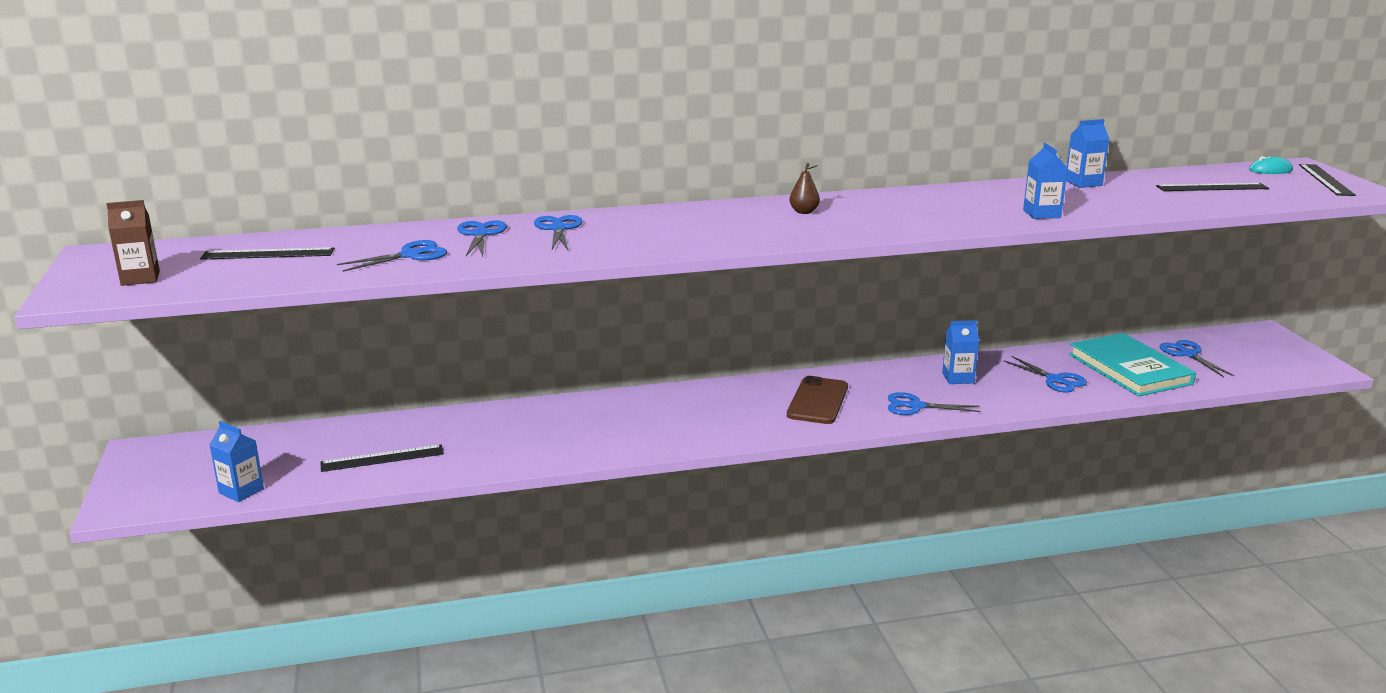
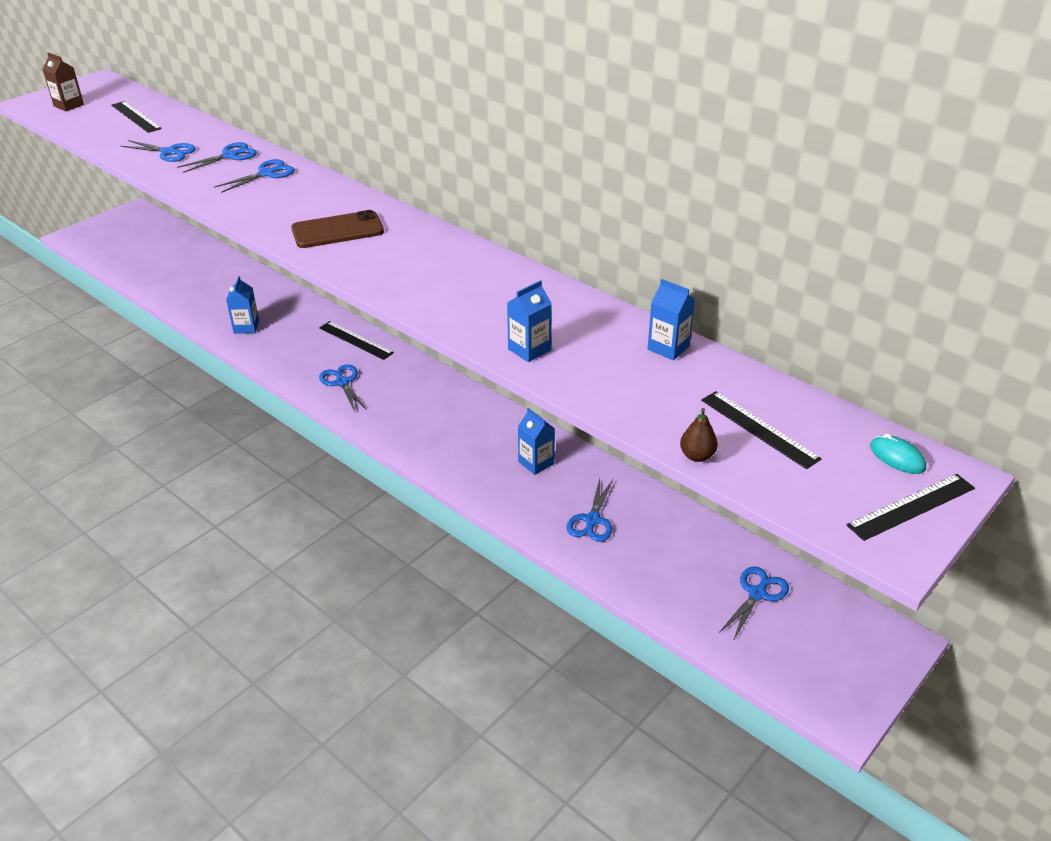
camera: 55 degrees right, 15 degrees up
blue carton [209,421,264,502] -> blue carton moved to [226,276,259,334]
black ruler [320,444,444,472] -> black ruler moved to [319,321,394,360]
brown phone [787,376,848,424] -> brown phone moved to [291,210,384,248]
brown pear [790,163,820,214] -> brown pear moved to [680,408,718,462]
blue scissors [888,392,981,415] -> blue scissors moved to [319,364,367,412]
turquoise book [1069,333,1196,396] -> none

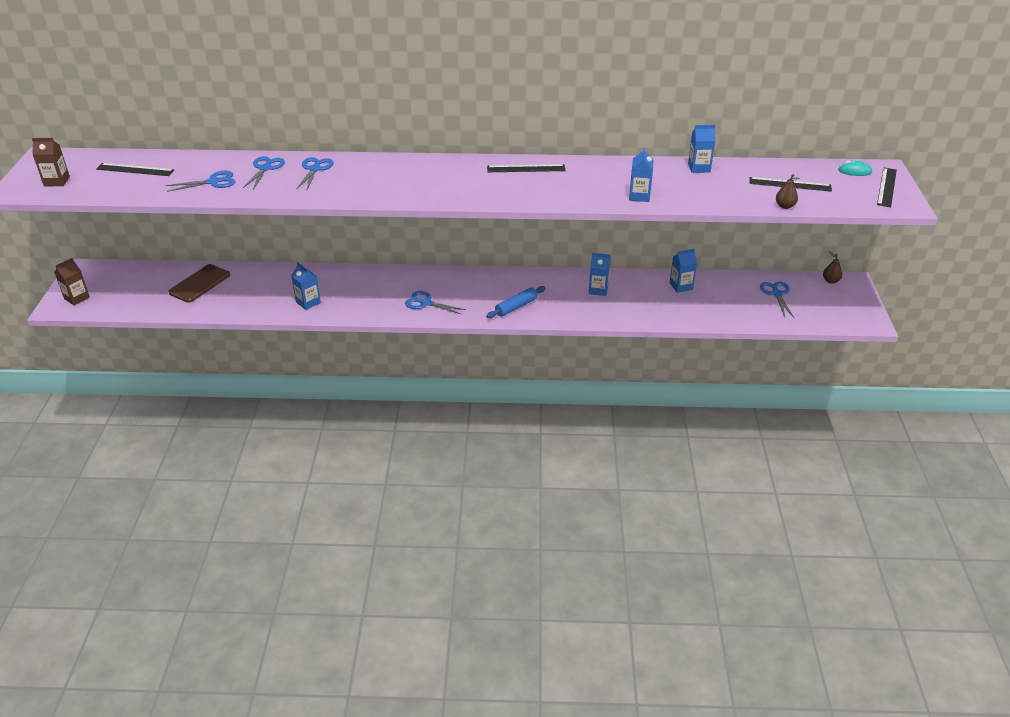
camera: 40 degrees left, 0 degrees up
brown phone [291,210,384,248] -> brown phone moved to [168,264,230,302]
black ruler [319,321,394,360] -> black ruler moved to [487,164,566,172]
blue scissors [566,478,614,542] -> none
none -> brown carton [54,258,90,305]
none -> blue rolling pin [486,286,545,318]
none -> blue carton [670,249,697,293]
none -> brown pear [823,251,842,284]

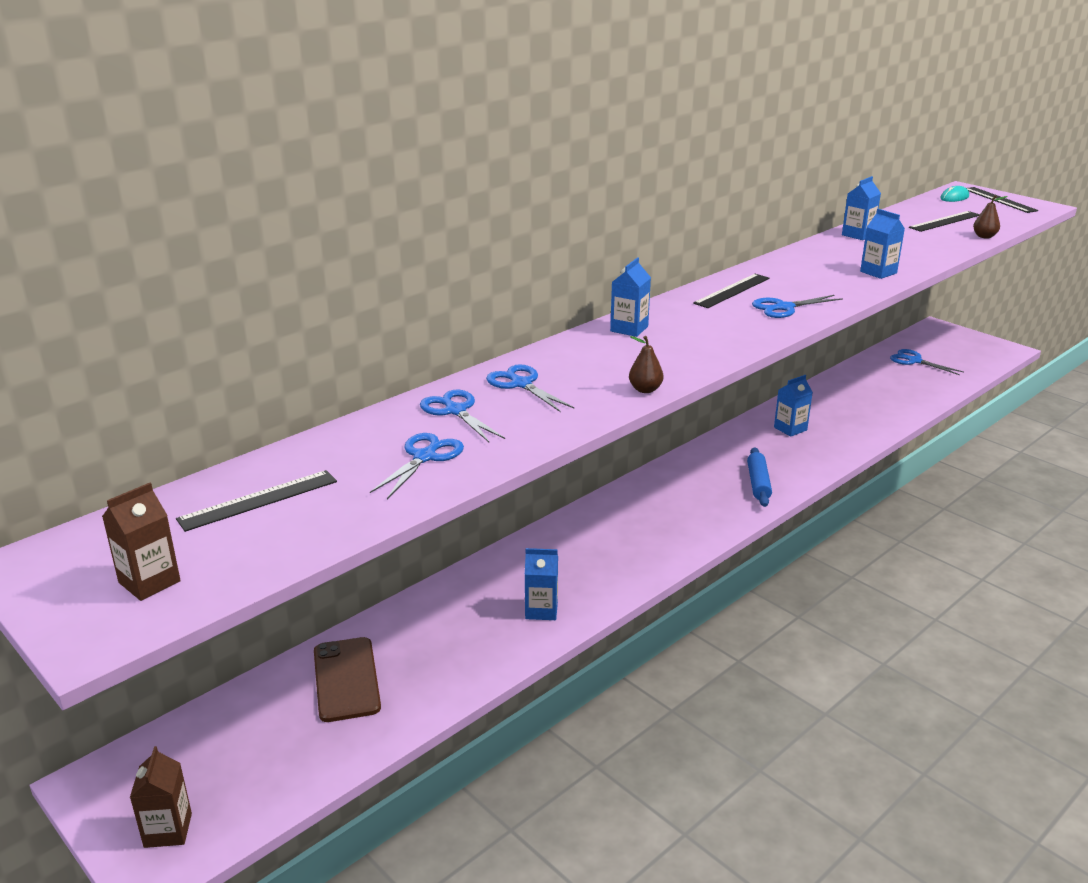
camera: 45 degrees left, 10 degrees down
blue scissors [405,291,466,315] -> blue scissors moved to [752,295,843,318]
blue carton [670,249,697,293] -> blue carton moved to [610,257,651,337]
brown pear [823,251,842,284] -> brown pear moved to [629,336,664,393]

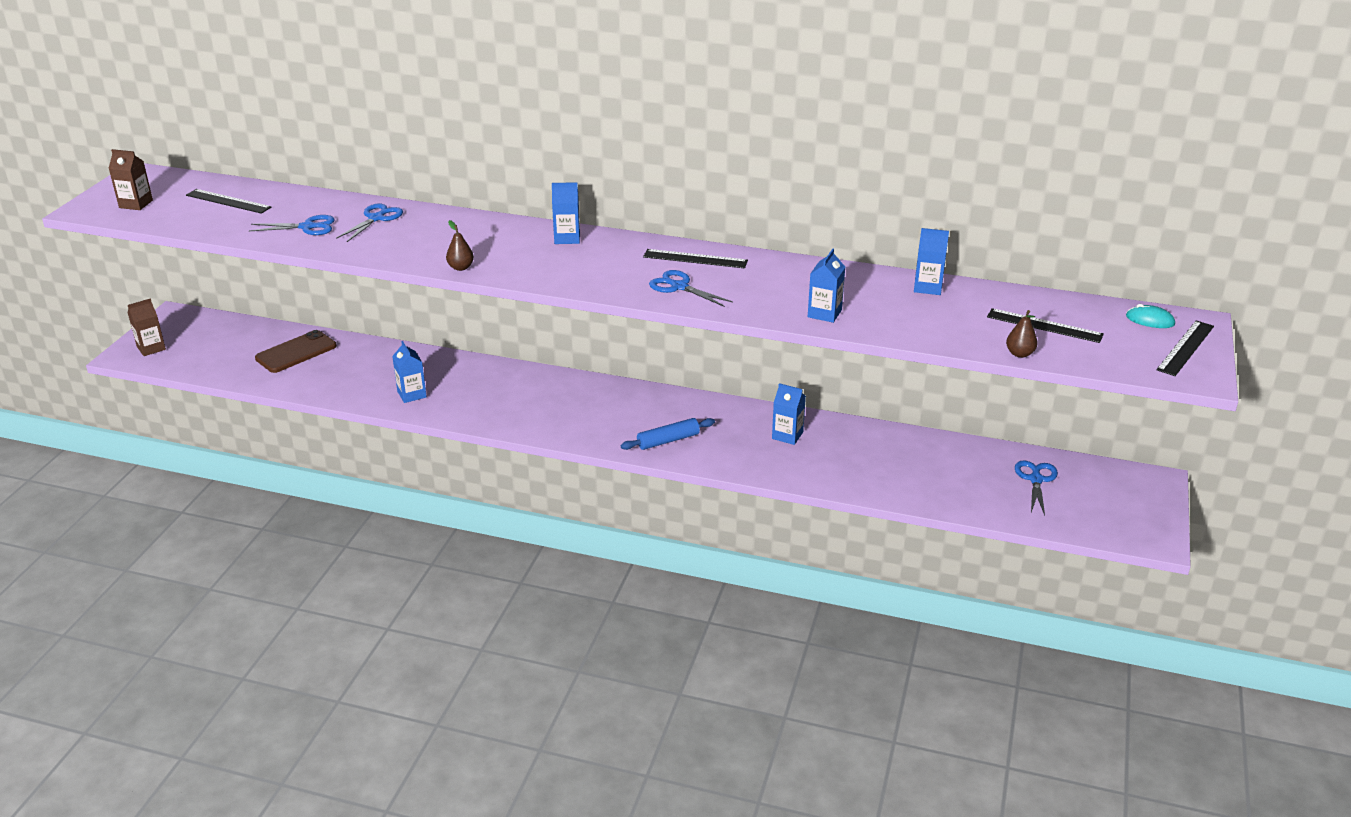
camera: 60 degrees right, 5 degrees up
blue scissors [486,364,575,412] -> none

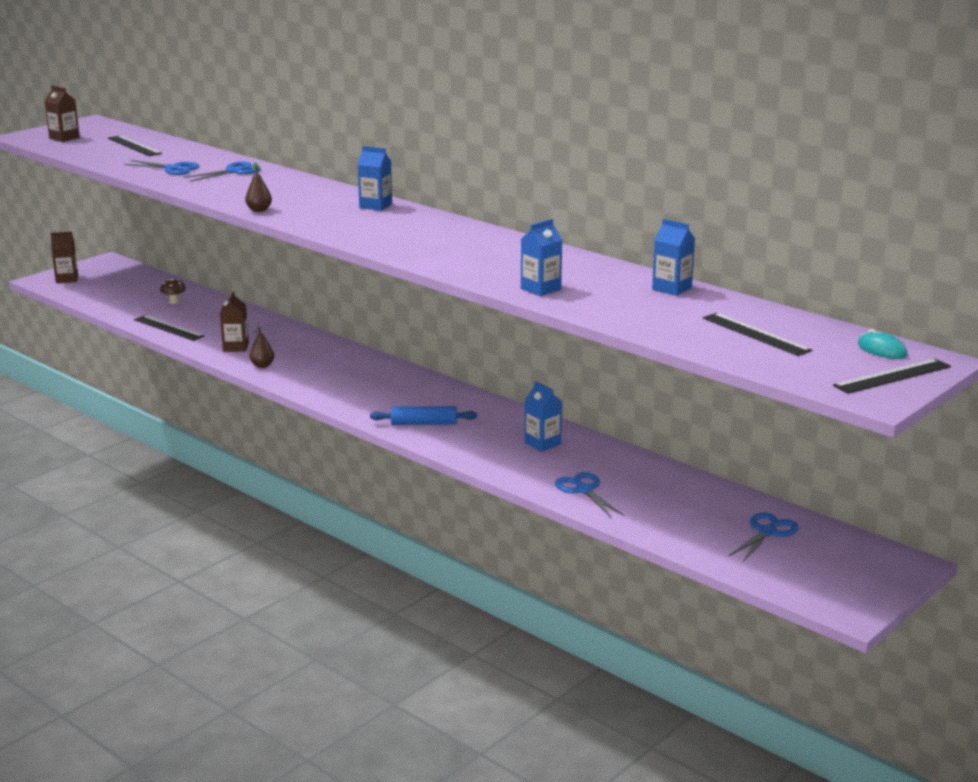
camera: 25 degrees right, 10 degrees down
brown phone [255,330,337,373] -> brown mushroom [160,279,186,304]
blue carton [392,341,427,403] -> brown carton [220,292,249,352]
black ruler [643,249,748,268] -> black ruler moved to [134,315,204,341]
blue scissors [649,270,733,307] -> blue scissors moved to [555,472,625,518]
brown pear [1006,310,1038,358] -> brown pear moved to [250,327,274,368]

